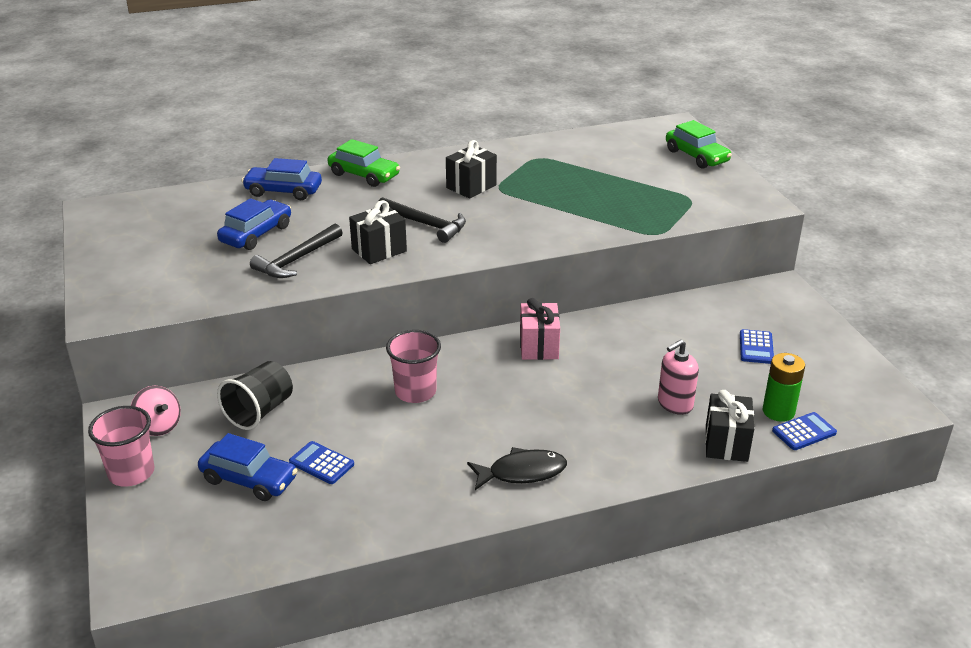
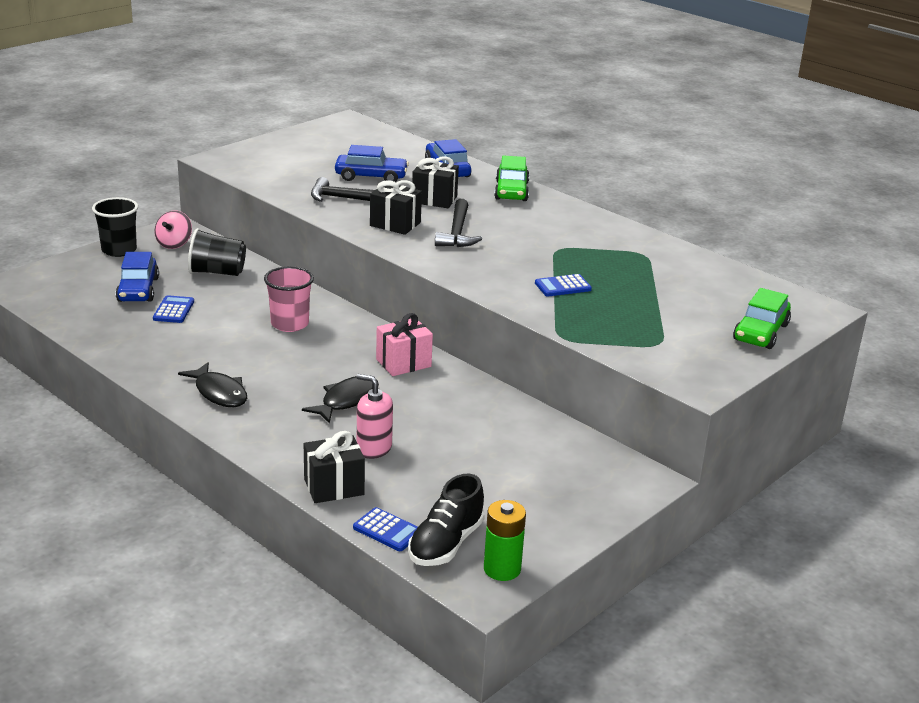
camera: 60 degrees right, 5 degrees down
pink cup [88,406,155,487] -> black cup [92,197,138,257]
black gift [446,140,497,199] -> black gift moved to [412,156,459,208]
blue calculator [740,329,774,364] -> blue calculator moved to [535,274,592,296]
green battery [763,353,805,422] -> green battery moved to [484,500,526,581]
none -> black fish [302,376,379,423]
none -> black shoe [408,474,485,566]

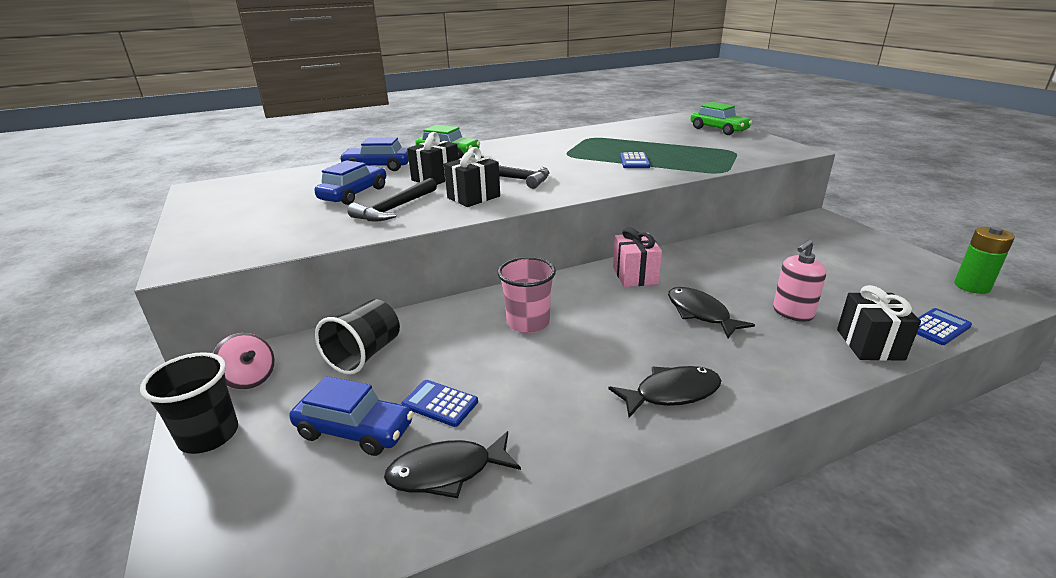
camera: 65 degrees left, 0 degrees up
black shoe [408,474,485,566] -> none
none -> black fish [384,431,521,498]

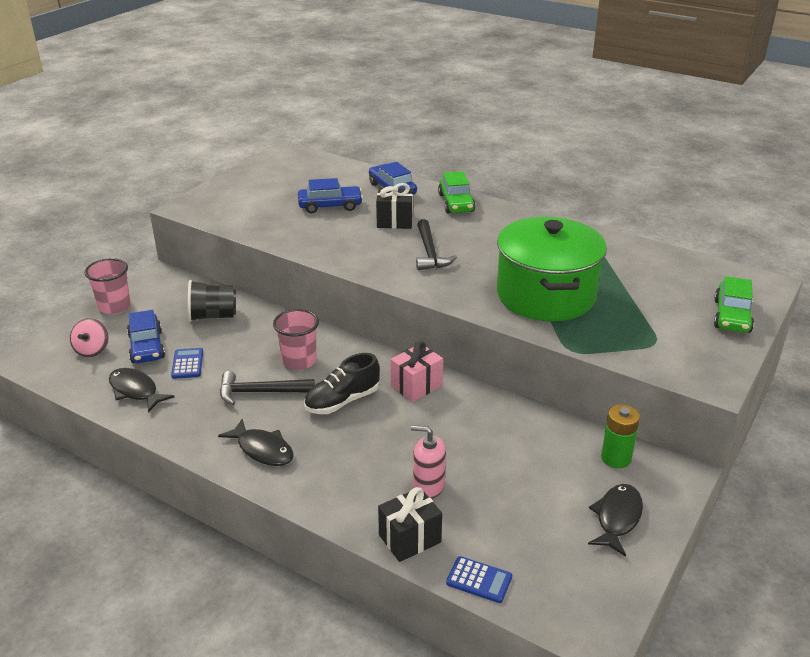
camera: 55 degrees right, 5 degrees up
black cup [140,352,238,454] -> pink cup [85,258,131,314]
pink spinning top [213,333,275,390] -> pink spinning top moved to [70,318,109,358]
black hammer [347,178,437,221] -> black hammer moved to [220,371,315,405]
black gift [444,147,500,207] -> none
blue calculator [620,152,650,168] -> green pot [497,217,607,321]
black fish [668,287,755,338] -> black fish moved to [588,484,643,557]
green battery [954,226,1015,294] -> green battery moved to [601,405,640,468]
none -> black shoe [304,353,380,414]

